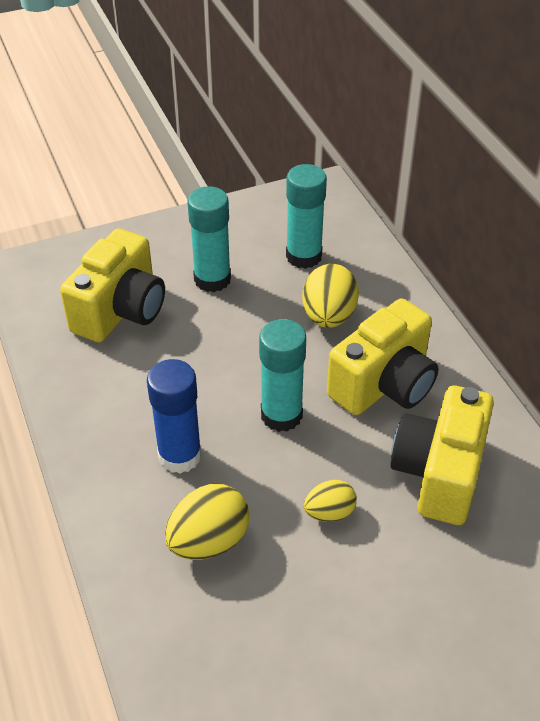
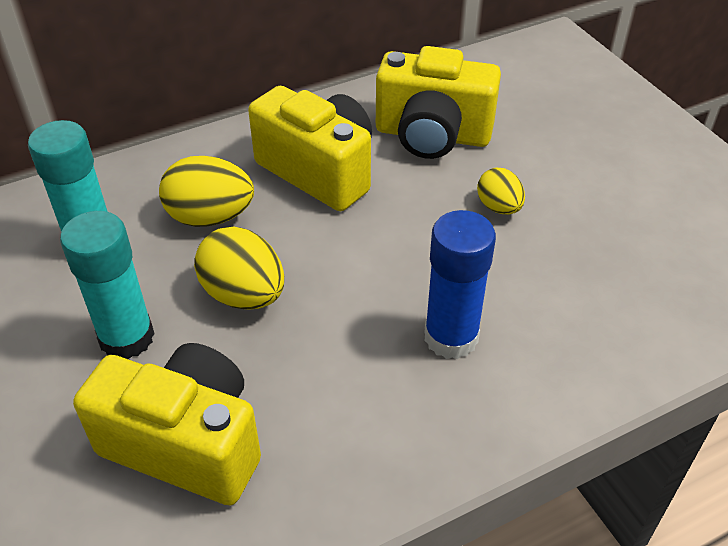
camera: 95 degrees left, 0 degrees up
yellow egg [165,484,250,560] -> yellow egg moved to [194,227,284,309]
turquoise glue stick [259,319,306,432] -> none

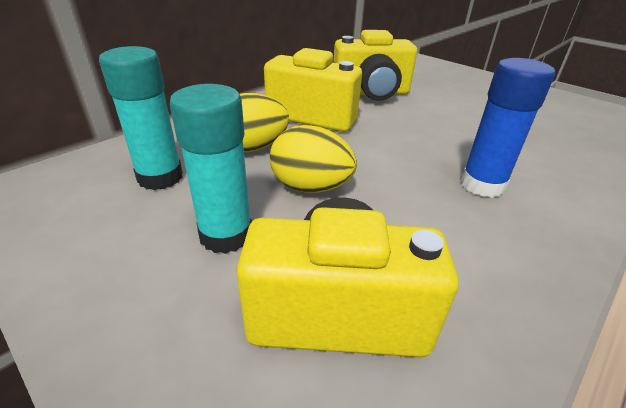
camera: 20 degrees left, 10 degrees down
yellow egg [477,168,525,214] -> none

